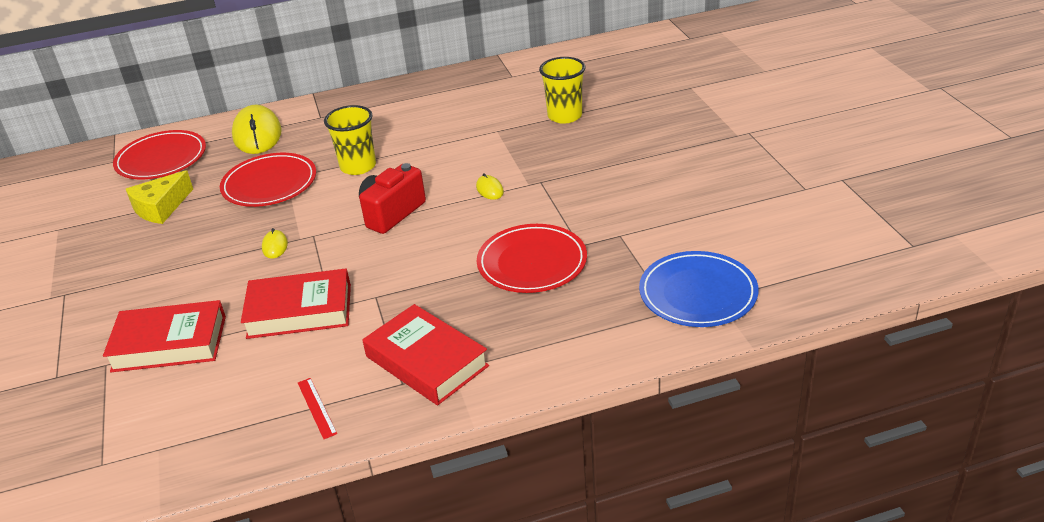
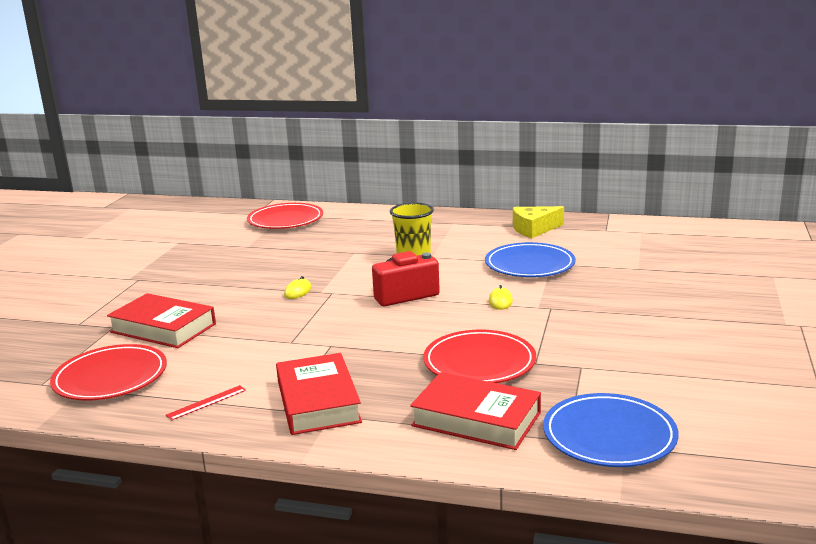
camera: 30 degrees right, 15 degrees down
yellow cheese [126,170,193,224] -> yellow cheese moved to [513,206,564,238]
red plate [220,153,316,207] -> red plate moved to [50,344,167,400]
yellow mouse [232,105,282,154] -> none
red book [241,269,351,339] -> red book moved to [410,372,541,450]
red ruler [298,378,337,439] -> red ruler turned 45 degrees clockwise [166,385,246,421]
yellow cup [539,57,585,124] -> none
none -> blue plate [485,242,576,277]

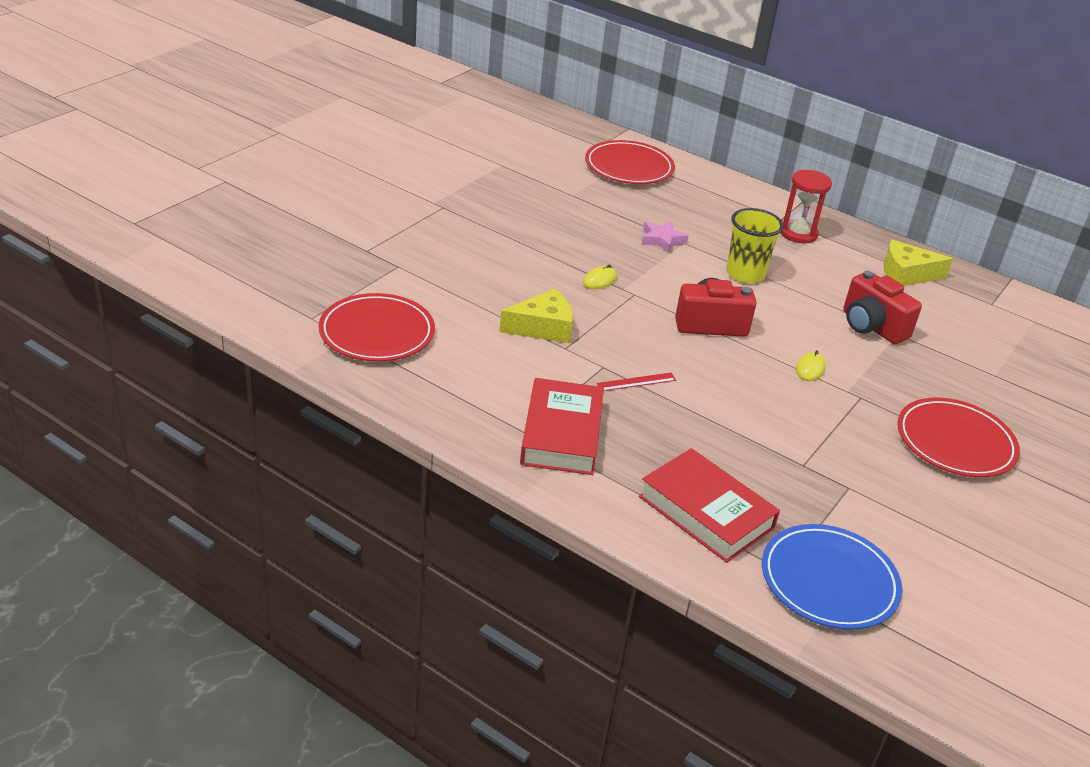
camera: 15 degrees right, 15 degrees up
red book [107,293,216,348] -> none
red ruler [166,385,246,421] -> red ruler moved to [597,373,676,391]
red plate [423,330,536,383] -> red plate moved to [897,397,1020,477]
blue plate [485,242,576,277] -> red camera [843,271,922,344]
none -> yellow cheese [499,289,573,343]
none -> pink star [642,221,689,253]
none -> red hourglass [780,170,832,244]

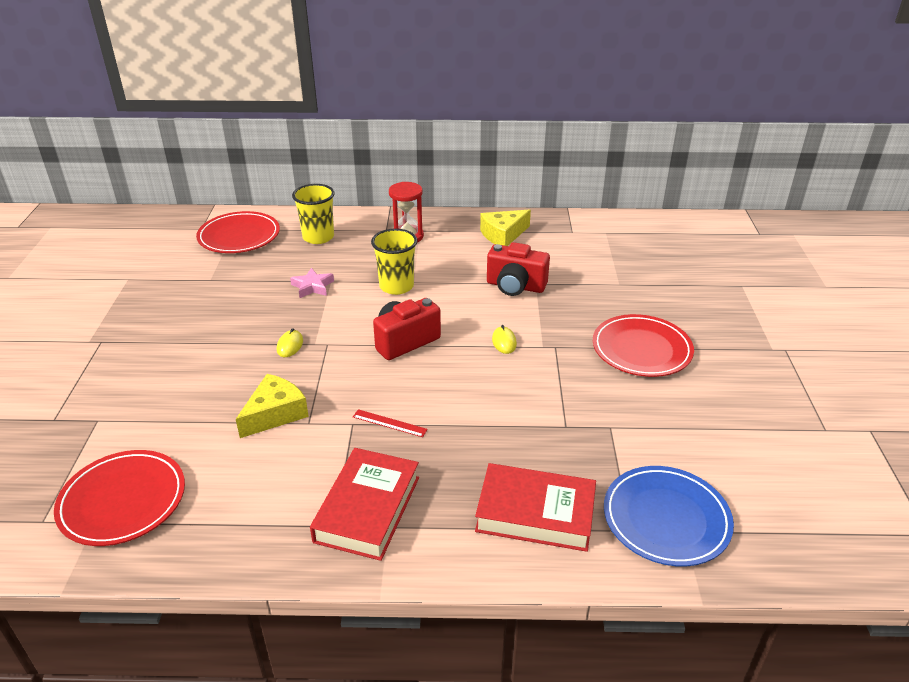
camera: 30 degrees left, 0 degrees up
red book [520,378,604,475] -> red book turned 45 degrees clockwise [310,448,419,561]
red ruler [597,373,676,391] -> red ruler turned 75 degrees clockwise [353,409,428,437]
none -> yellow cup [292,184,335,244]

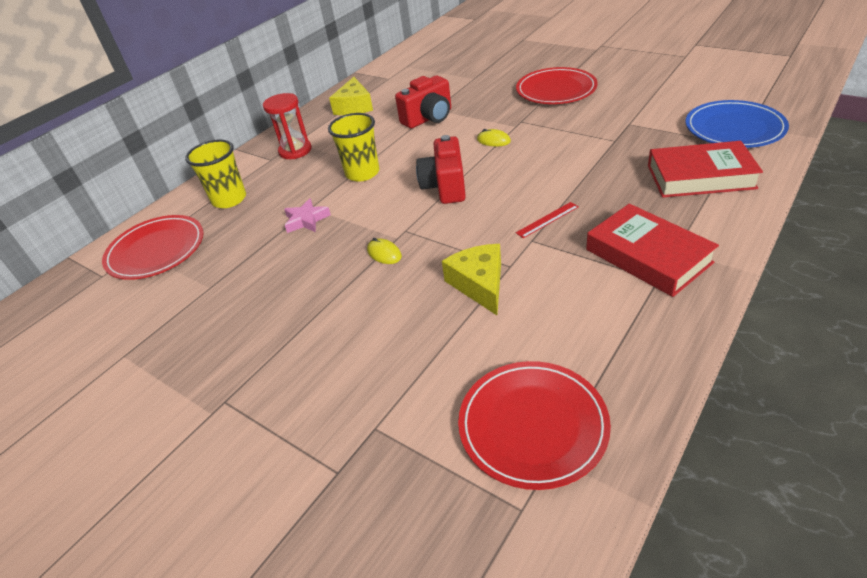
camera: 50 degrees left, 5 degrees up
red book [475,463,596,552] -> red book turned 45 degrees clockwise [648,141,763,198]

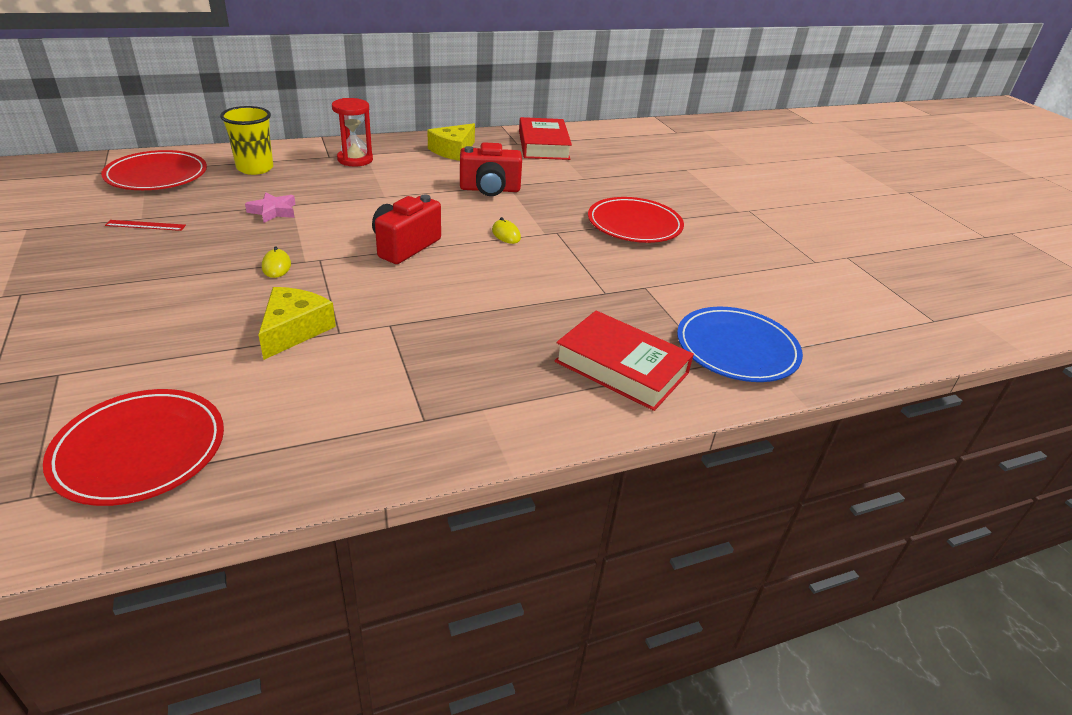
camera: 25 degrees right, 5 degrees down
yellow cup [328,113,379,182] -> none
red ruler [516,202,579,238] -> red ruler moved to [105,220,186,231]
red book [586,204,719,297] -> red book moved to [519,117,572,160]

